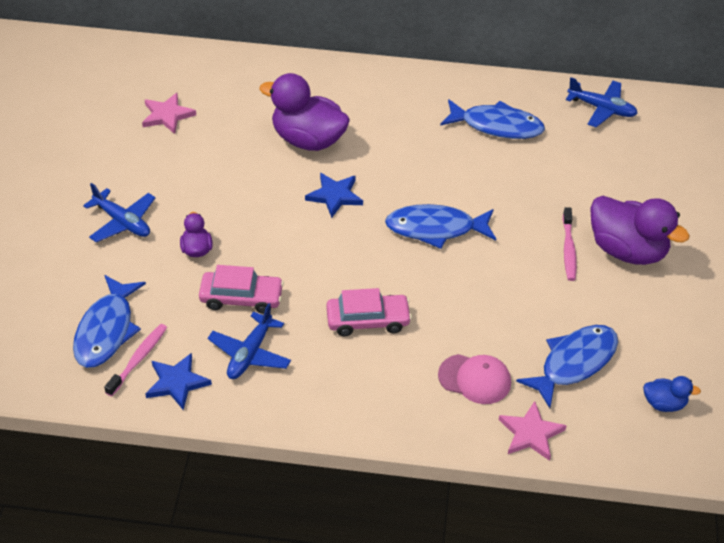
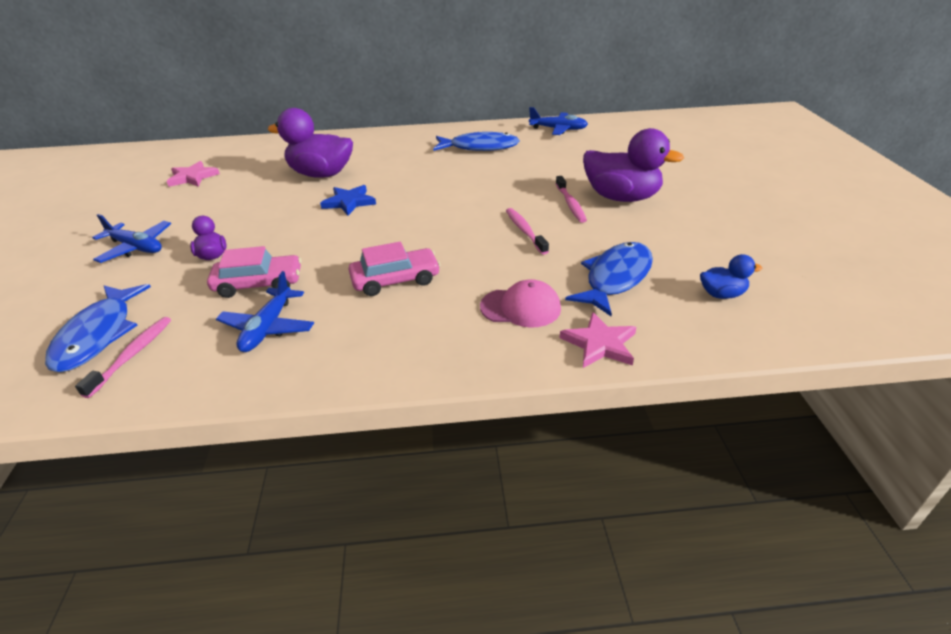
camera: 10 degrees left, 10 degrees down
blue star [145,353,212,410] -> none
blue fish [385,204,496,249] -> none
none -> pink toothbrush [506,208,549,255]

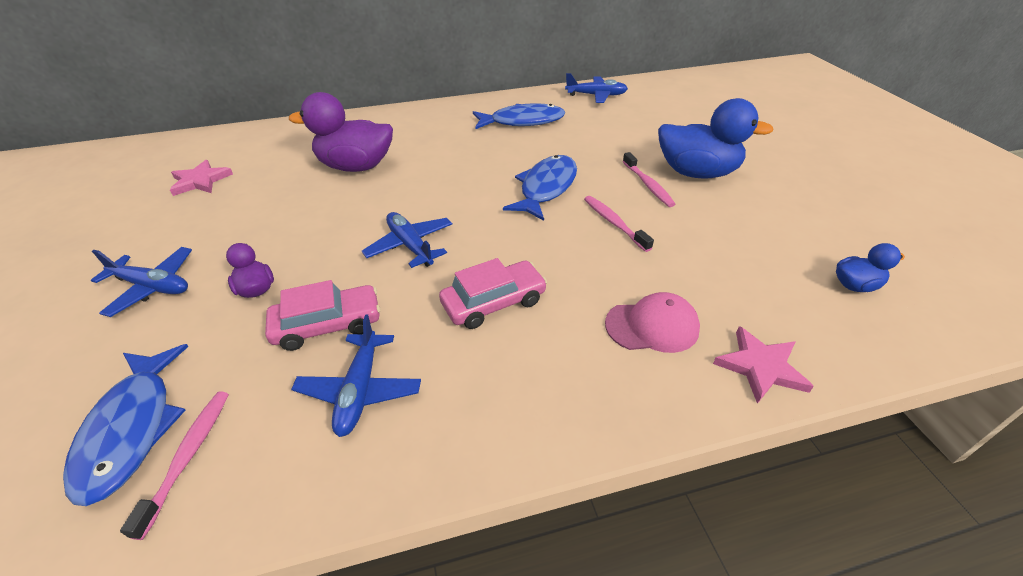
camera: 10 degrees left, 5 degrees up
blue star [320,185,376,216] -> none
blue fish [565,242,653,317] -> blue fish moved to [503,155,577,221]
purple duck [583,128,684,202] -> blue duck [658,98,774,179]
none -> blue plane [362,212,453,268]

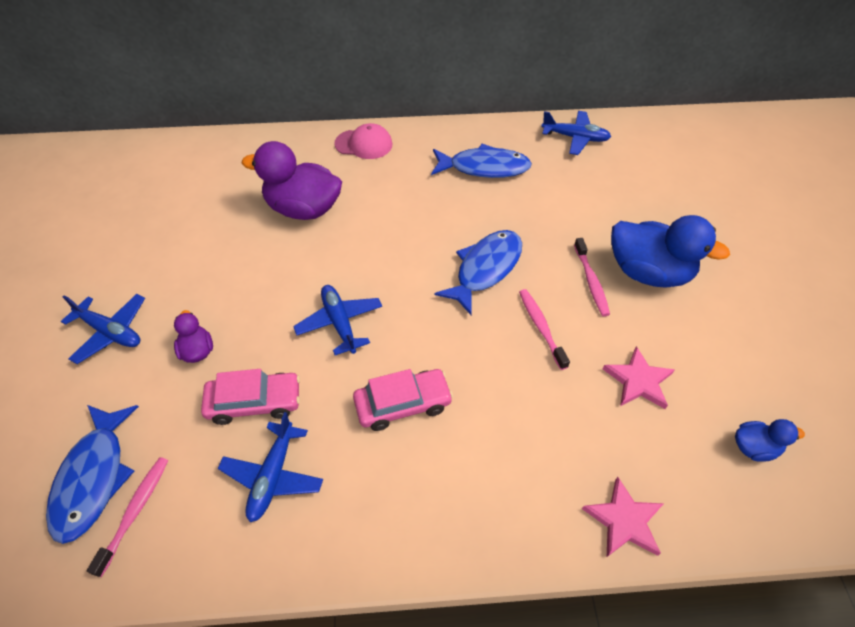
camera: 10 degrees right, 10 degrees up
pink star [170,160,233,196] -> pink star moved to [603,346,675,409]
pink cap [605,292,700,353] -> pink cap moved to [334,123,392,159]

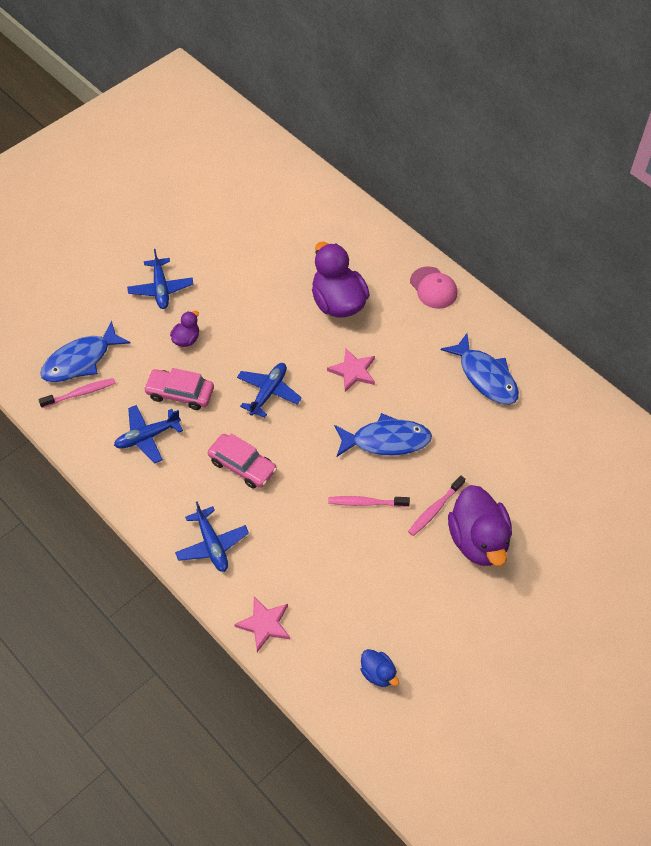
camera: 50 degrees right, 5 degrees up
pink car [201,369,300,425] -> pink car turned 150 degrees clockwise [144,368,214,410]
pink toothbrush [519,289,570,370] -> pink toothbrush turned 120 degrees counterclockwise [328,496,410,507]
blue plane [541,111,611,155] -> blue plane moved to [175,501,249,572]
pink star [603,346,675,409] -> pink star moved to [327,348,375,392]
blue duck [611,215,730,288] -> purple duck [448,485,512,566]

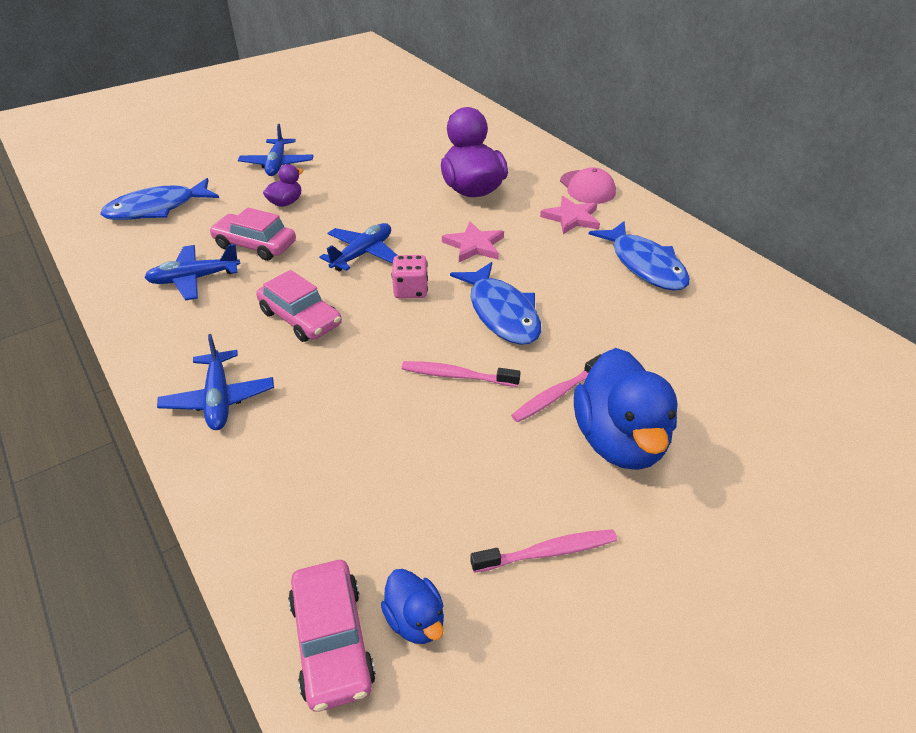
camera: 10 degrees right, 15 degrees down
pink toothbrush [38,378,115,408] -> pink toothbrush moved to [470,529,617,573]
pink star [234,597,290,652] -> pink star moved to [540,196,600,234]
blue fish [334,413,432,457] -> blue fish turned 60 degrees clockwise [450,262,541,345]
purple duck [448,485,512,566] -> blue duck [574,348,678,470]
none -> pink car [288,560,376,712]
none -> pink dice [392,255,428,298]

